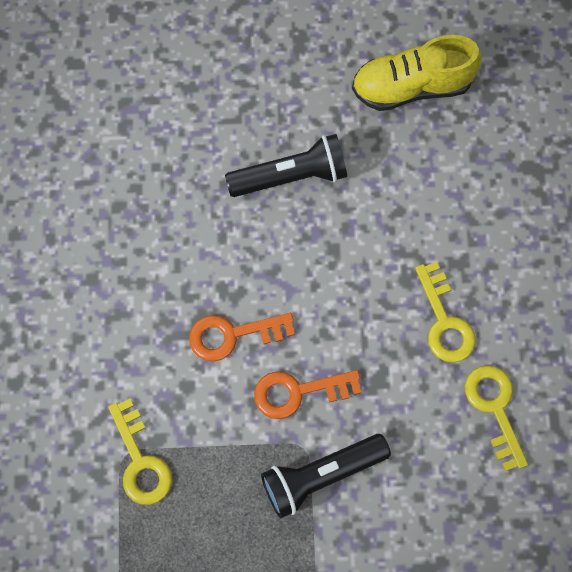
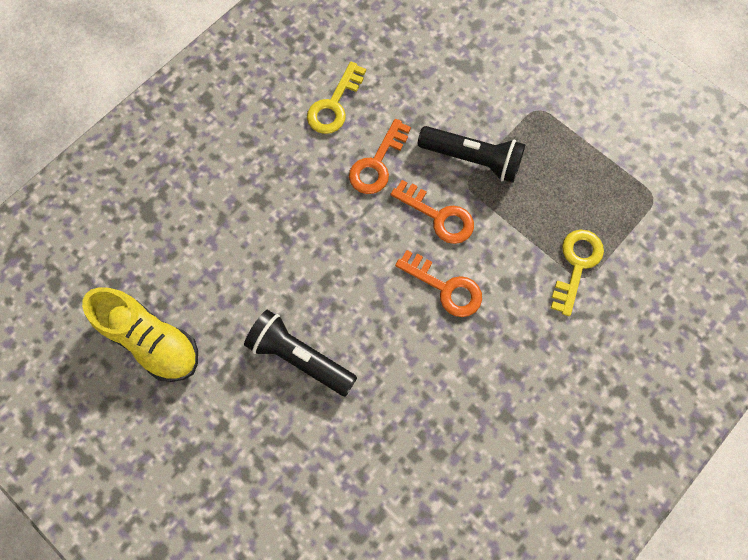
camera: 135 degrees left, 0 degrees up
yellow key [415,262,476,363] -> none
none -> orange key [349,119,411,194]

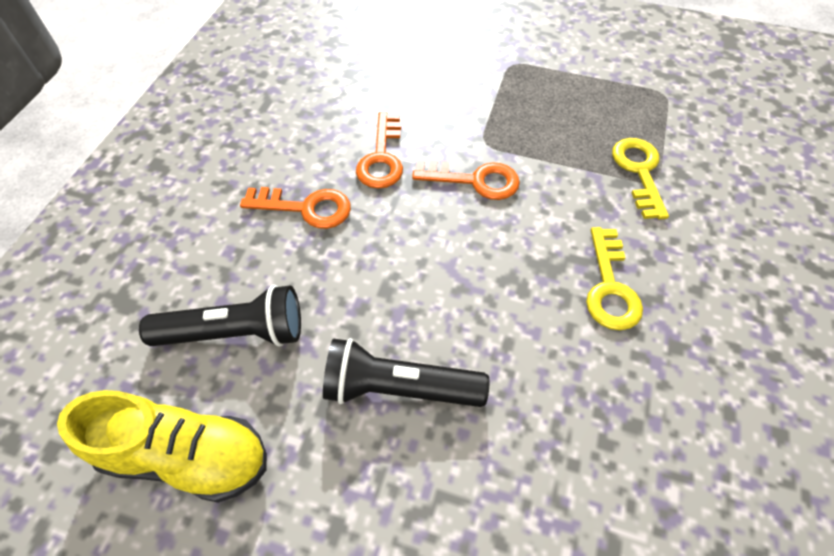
camera: 25 degrees left, 15 degrees down
yellow key [307,62,366,134] -> yellow key moved to [586,227,643,330]
orange key [395,250,482,317] -> orange key moved to [240,187,351,229]
black flashlight [418,126,525,183] -> black flashlight moved to [139,285,301,347]

